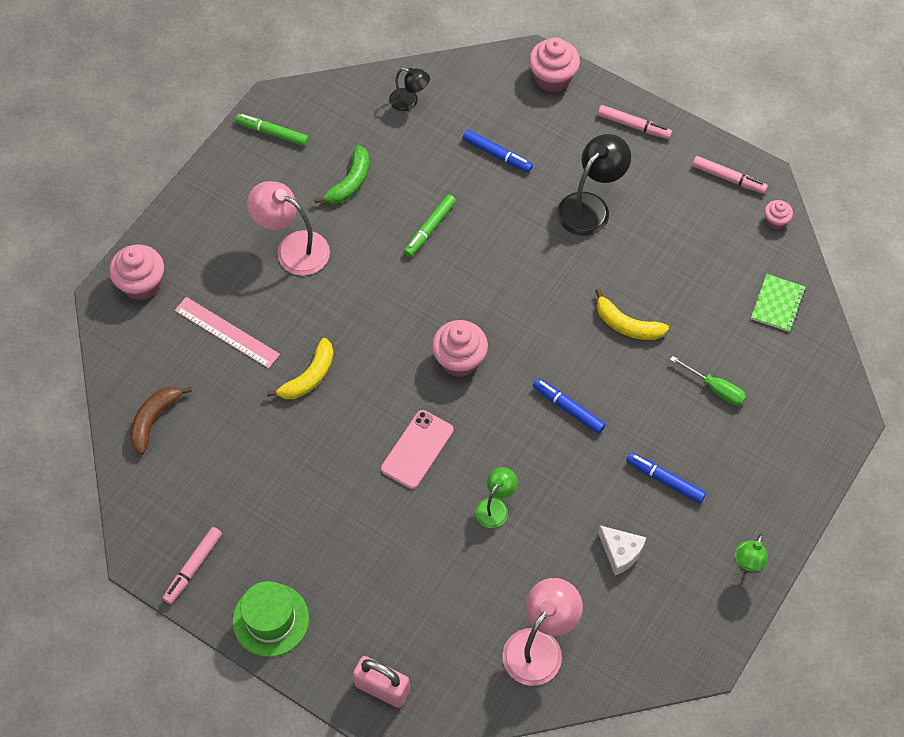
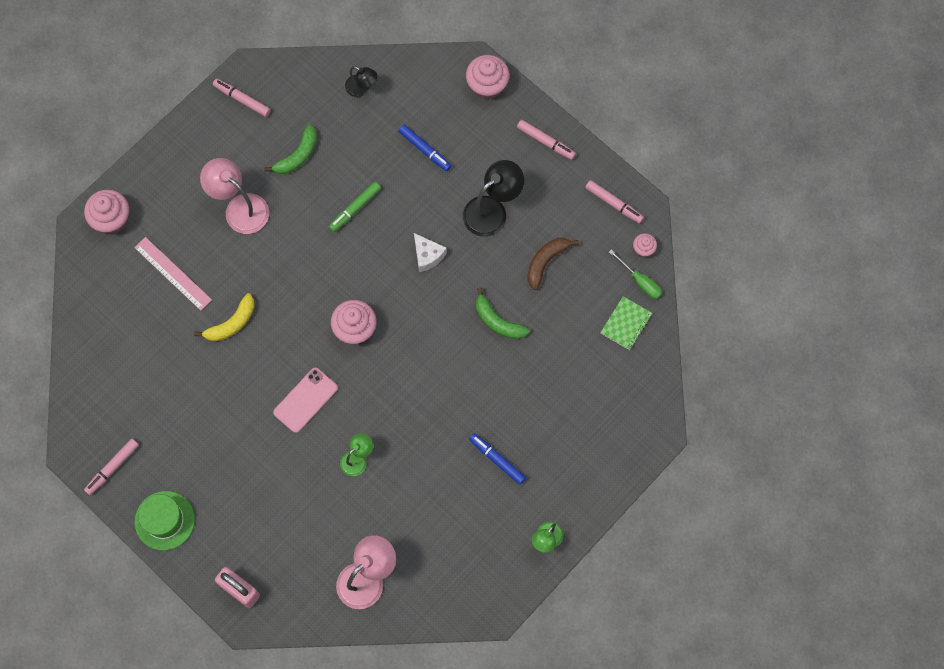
camera: 10 degrees right, 10 degrees up
brown banana [130,386,192,455] -> brown banana moved to [527,238,579,290]
green marker [236,114,309,146] -> pink marker [213,79,271,117]
blue marker [533,378,606,434] -> none
yellow banana [595,288,669,340] -> green banana [476,287,530,339]
white cheese [598,525,646,575] -> white cheese moved to [414,233,447,272]
green screwdriver [670,356,746,406] -> green screwdriver moved to [609,249,662,299]

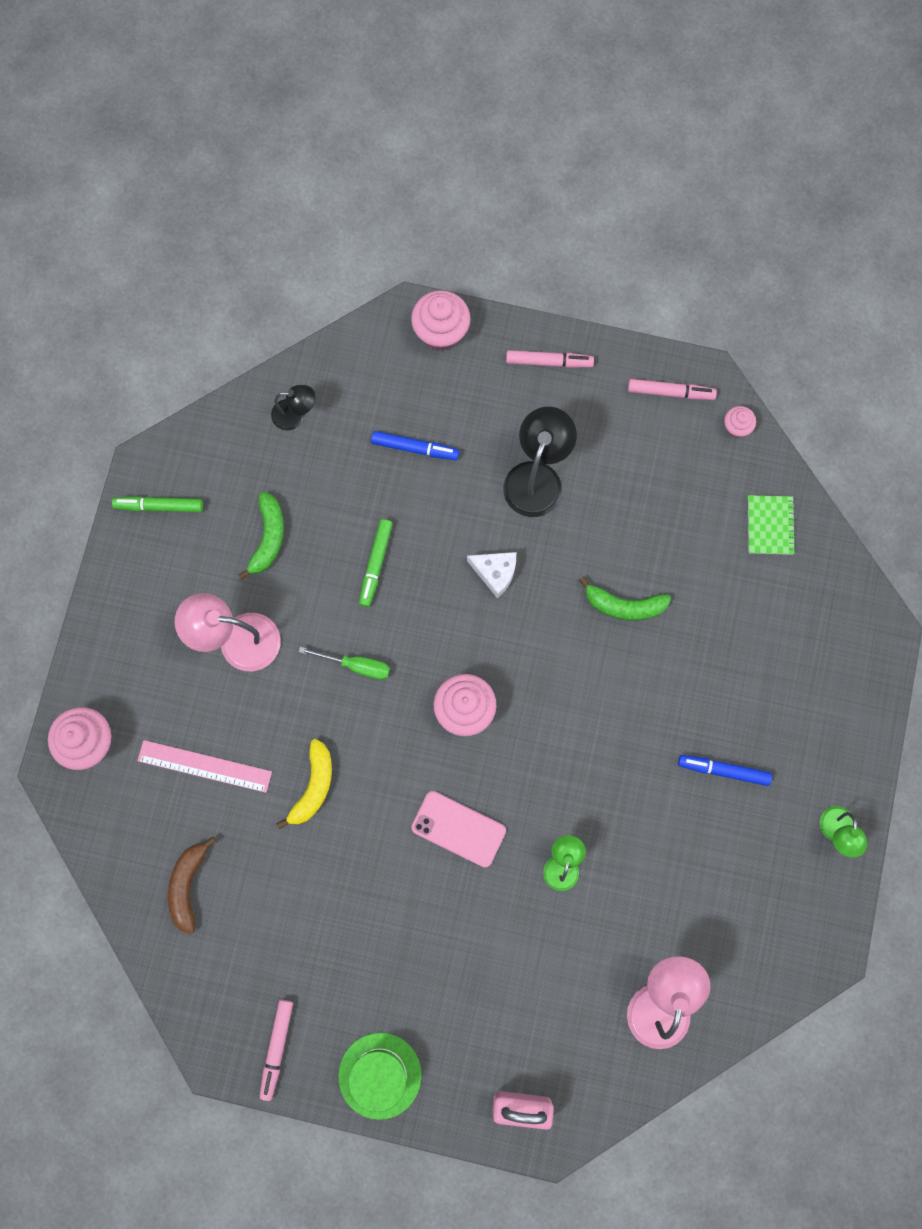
camera: 30 degrees left, 5 degrees up
pink marker [213,79,271,117] -> green marker [112,496,203,512]
pink phone [273,368,338,433] -> pink phone turned 75 degrees counterclockwise [411,791,506,868]
brown banana [527,238,579,290] -> brown banana moved to [168,836,216,934]
green screwdriver [609,249,662,299] -> green screwdriver moved to [299,647,390,680]

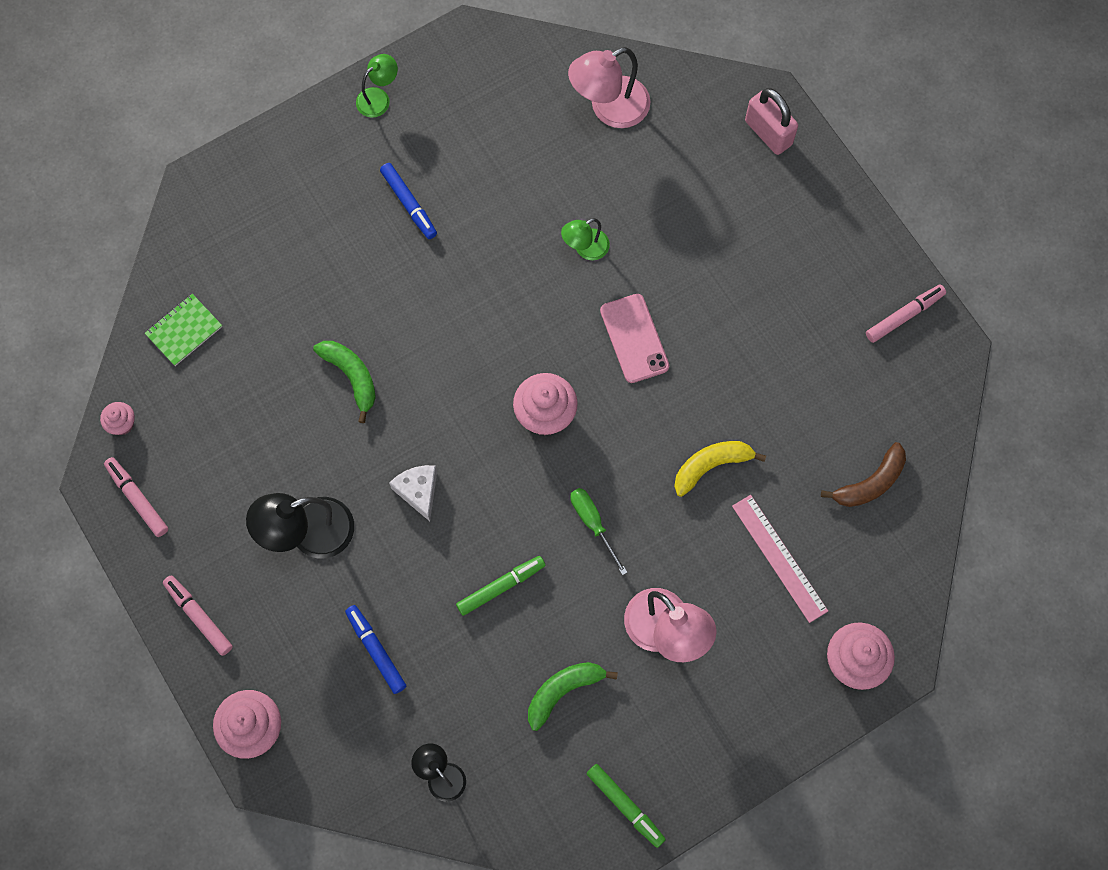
camera: 135 degrees left, 5 degrees down
green hat [338,1032,422,1120] -> none

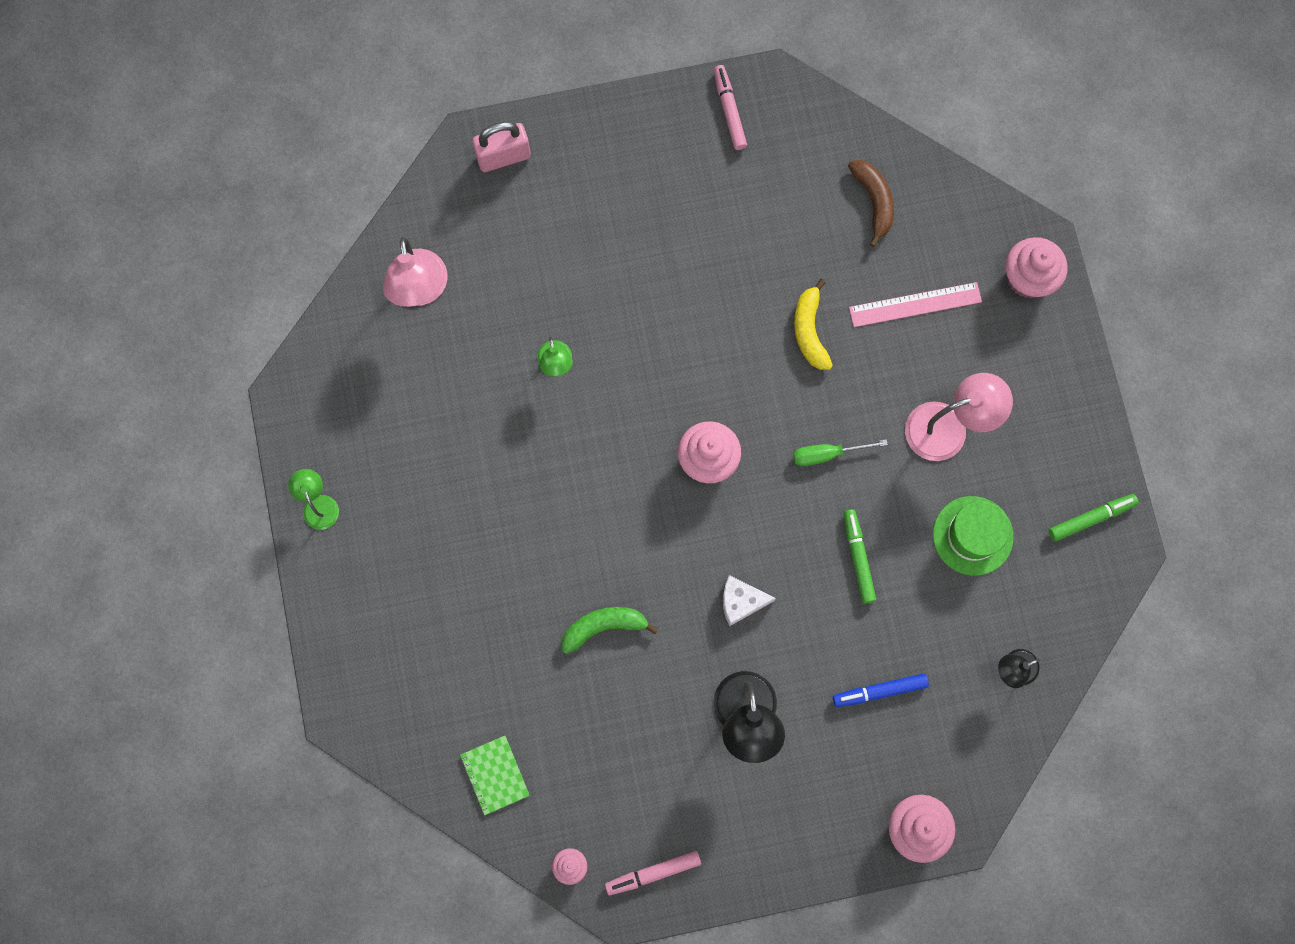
camera: 70 degrees left, 5 degrees up
pink marker [163,575,233,656] -> none
blue marker [380,163,437,239] -> none
green banana [528,662,618,731] -> green hat [933,496,1014,576]
pink phone [600,294,669,383] -> none

